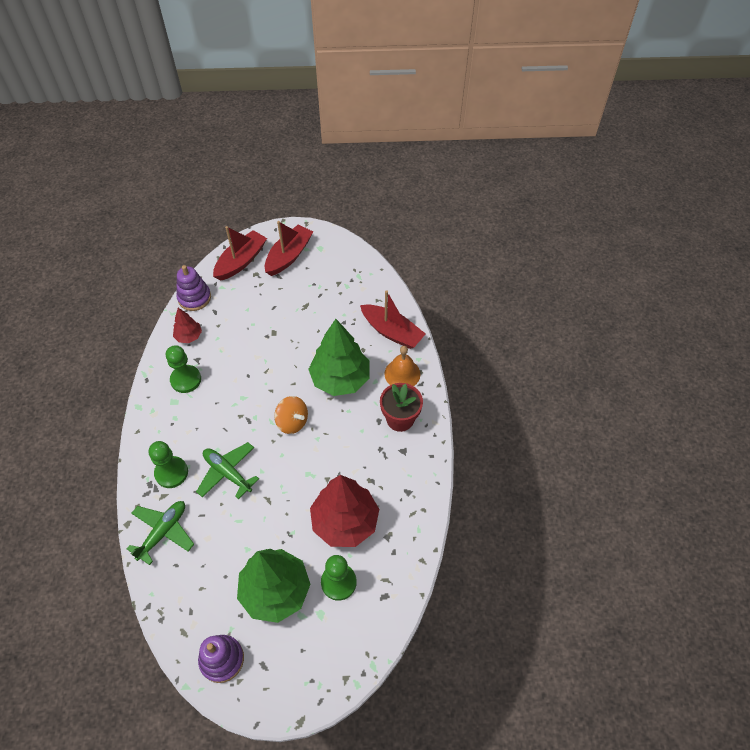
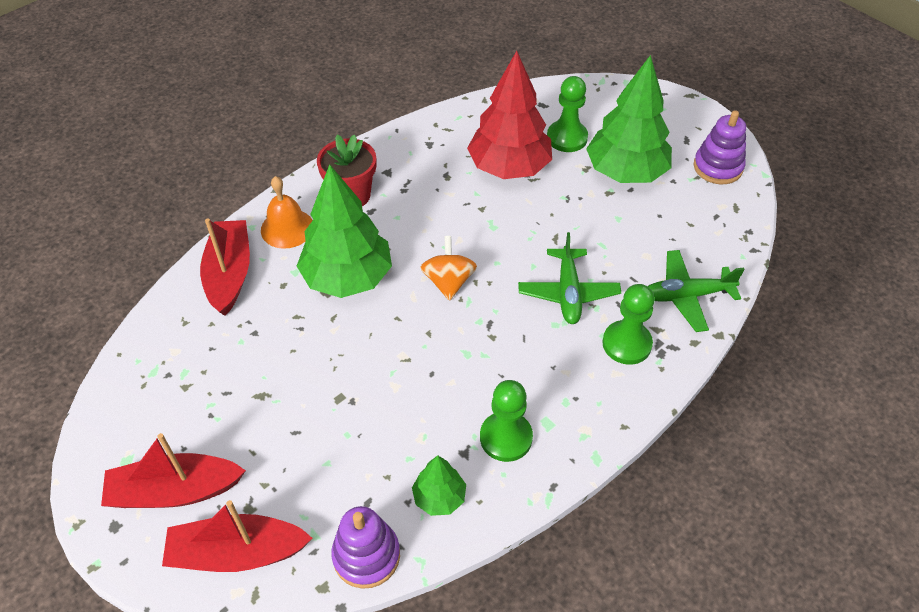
camera: 130 degrees left, 5 degrees down
red tree [173,308,202,343] -> green tree [412,455,466,516]

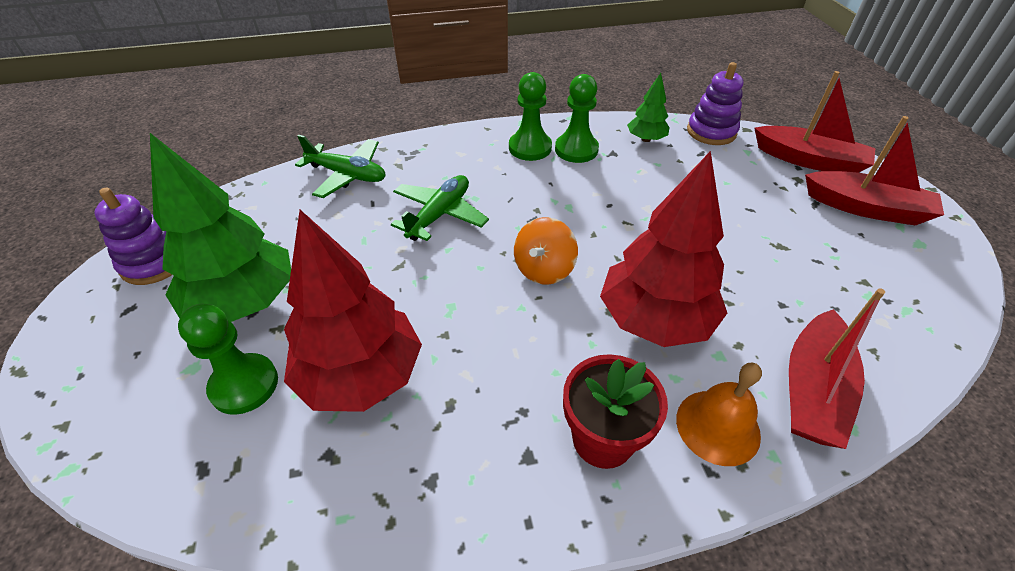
camera: 150 degrees left, 5 degrees down
green tree [297,164,392,298] -> red tree [600,151,727,347]
green pawn [602,284,655,365] -> green pawn moved to [509,72,552,161]

